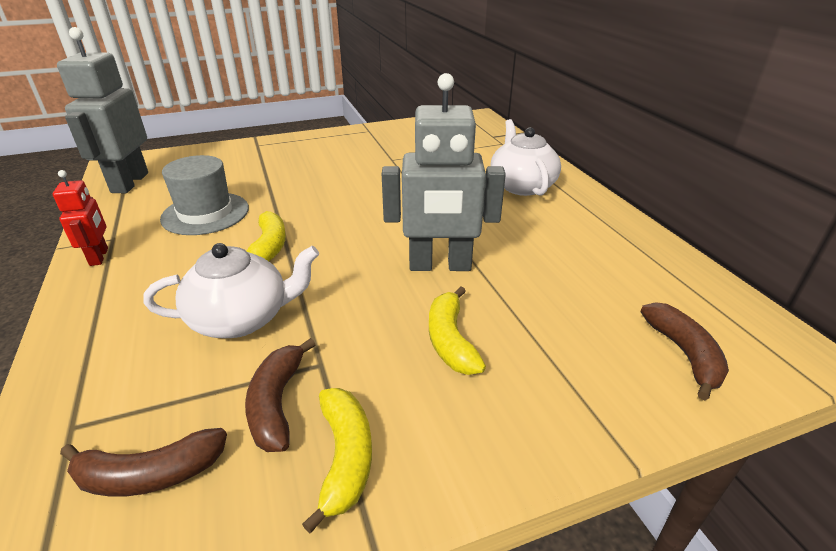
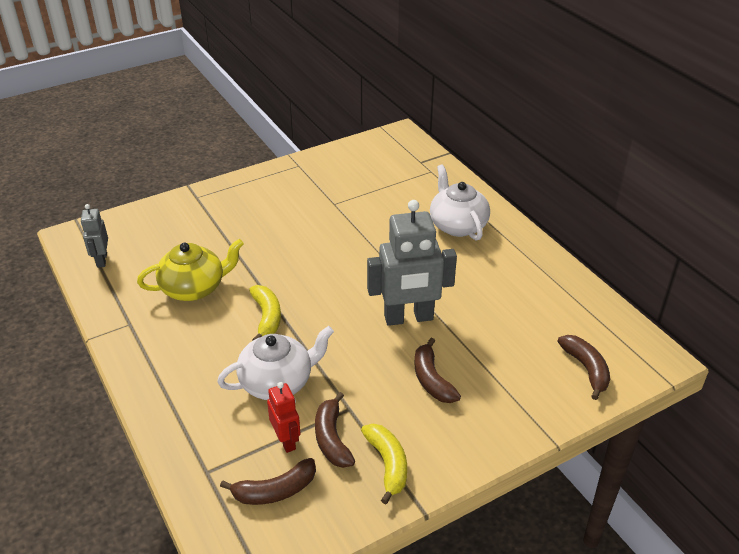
camera: 10 degrees left, 5 degrees up
red robot [53,170,108,266] -> red robot moved to [267,382,301,453]
grey robot [57,27,148,193] -> grey robot [81,204,108,268], size x0.52
grey hat [160,155,249,235] -> yellow teapot [137,239,244,301]
yellow banana [429,286,486,375] -> brown banana [414,338,461,403]

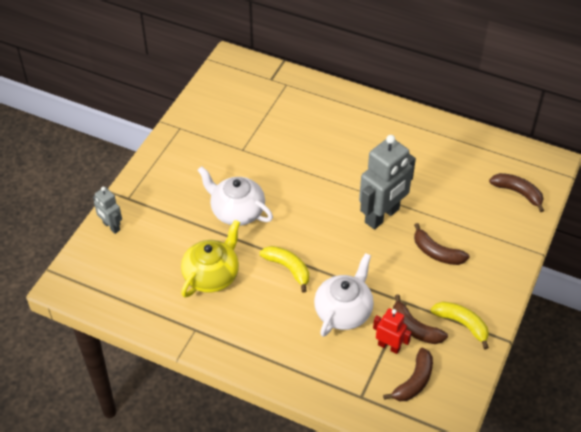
camera: 35 degrees left, 10 degrees up
grey robot [81,204,108,268] -> grey robot moved to [93,187,122,234]
white teapot [430,165,490,241] -> white teapot moved to [198,166,273,226]

